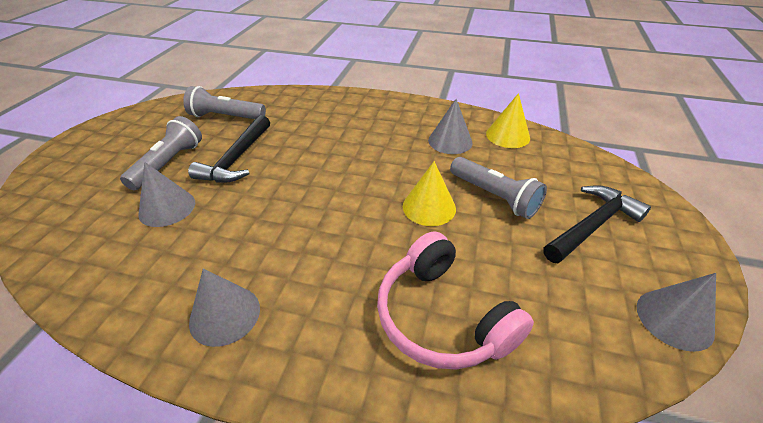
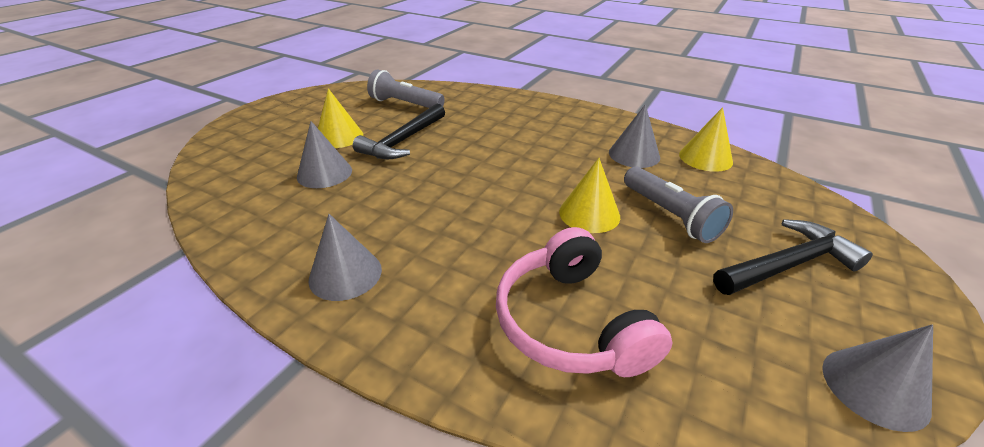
camera: 15 degrees right, 5 degrees down
grey flashlight [120,116,202,190] -> yellow cone [318,88,363,148]

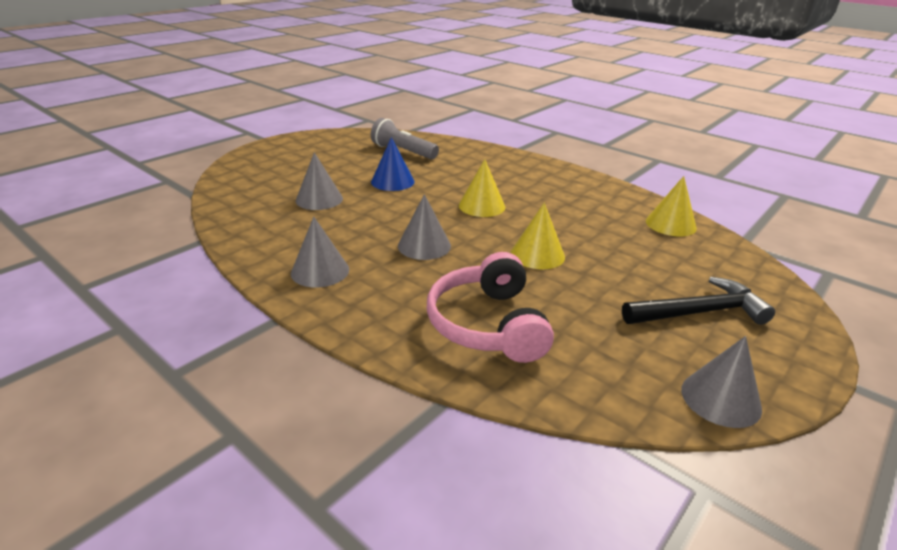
camera: 10 degrees right, 5 degrees down
yellow cone [318,88,363,148] -> yellow cone moved to [459,159,505,217]
black hammer [353,103,445,159] -> blue cone [371,137,415,191]
grey cone [609,104,660,168] -> grey cone moved to [398,194,451,260]
grey flashlight [624,166,733,243] -> none

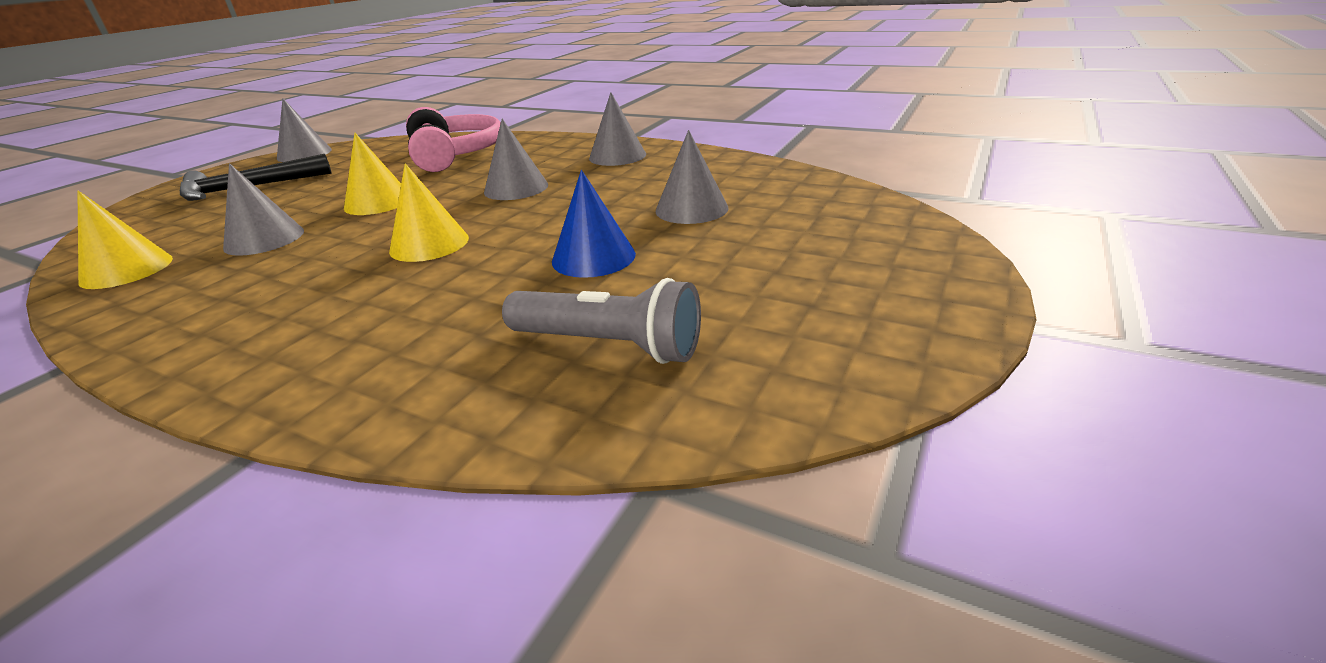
camera: 170 degrees right, 0 degrees up
none -> grey cone [223,163,304,256]

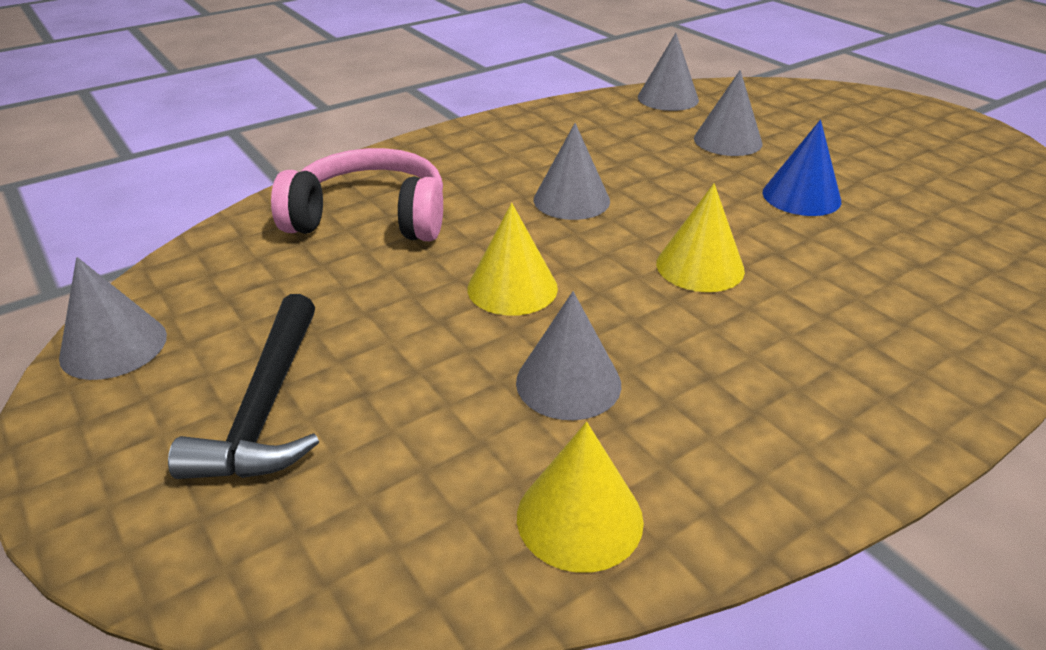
camera: 65 degrees left, 5 degrees up
grey flashlight [502,278,701,364] -> none
grey cone [589,92,646,166] -> grey cone moved to [638,33,699,111]

